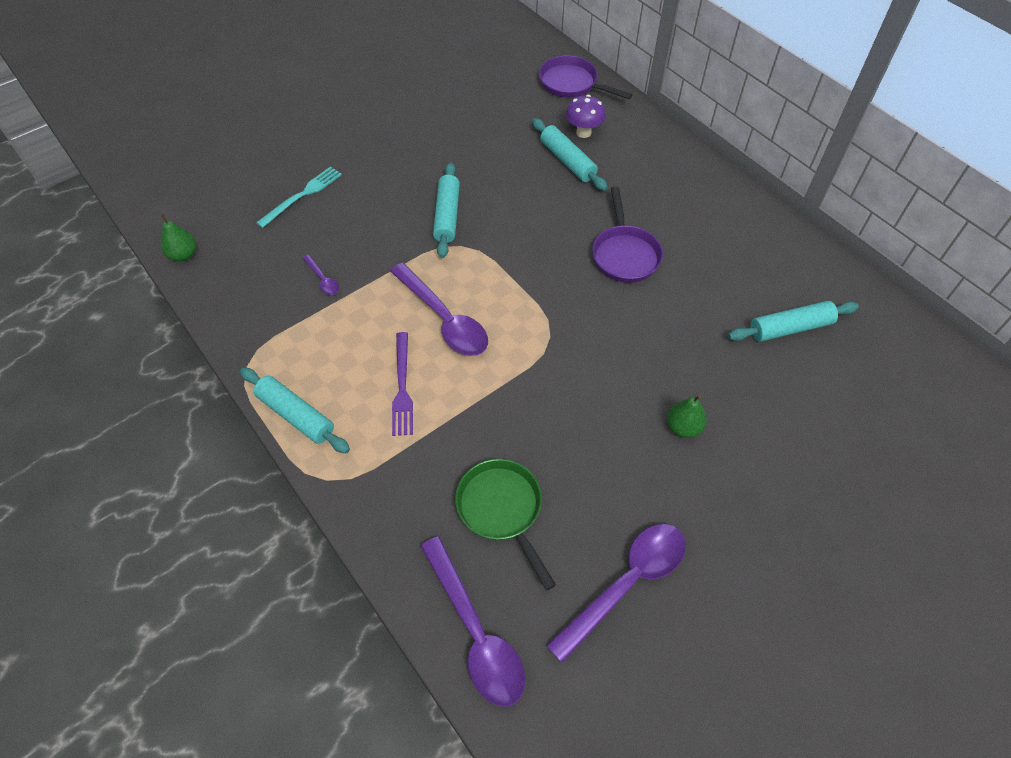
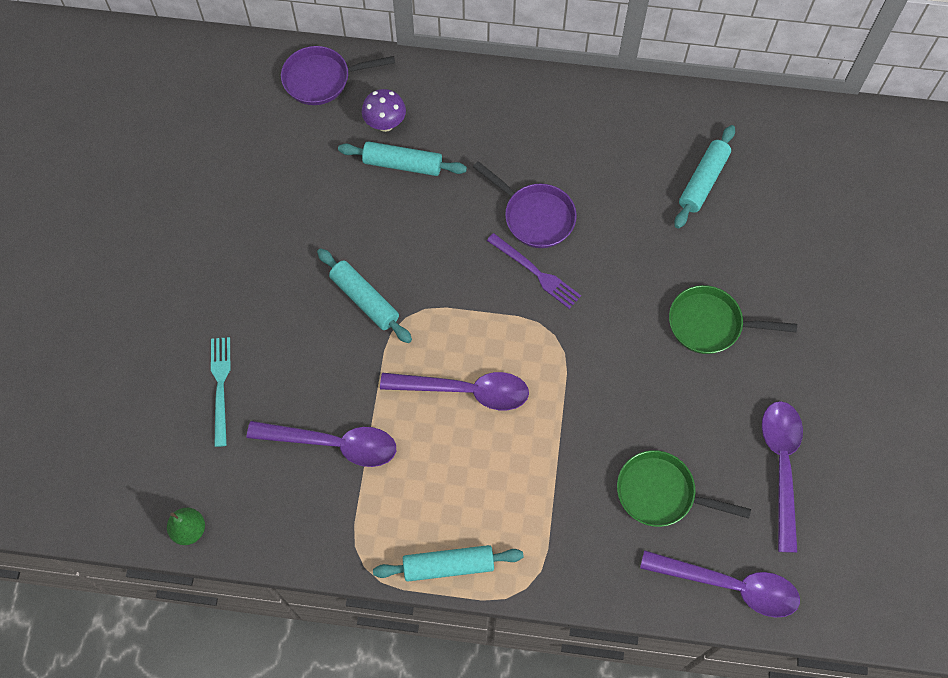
camera: 45 degrees left, 10 degrees up
purple spoon [303,255,339,295] -> purple spoon [247,421,396,467], size x2.22
purple fork [392,332,413,436] -> purple fork moved to [487,233,581,309]
green pear [667,395,707,438] -> green pan [669,285,797,354]

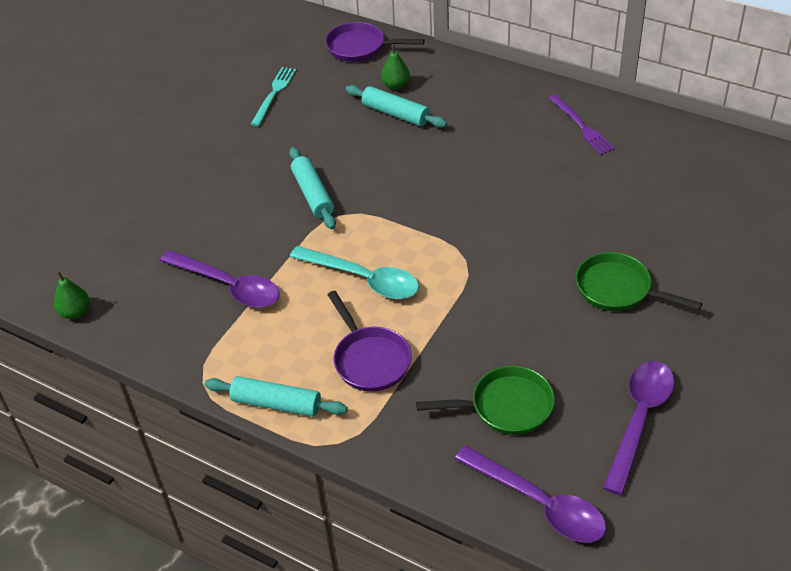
camera: 25 degrees right, 20 degrees down
turquoise fork [211,337,231,447] -> turquoise fork moved to [251,67,296,126]
purple mushroom [362,89,406,132] -> green pear [381,44,410,90]
purple spoon [380,372,529,410] -> turquoise spoon [290,246,419,299]
purple pan [473,161,577,248] -> purple pan moved to [328,291,412,392]
purple fork [487,233,581,309] -> purple fork moved to [549,95,615,155]
green pan [617,450,751,527] -> green pan turned 135 degrees clockwise [416,366,555,435]
turquoise rolling pin [674,125,735,229] -> none

